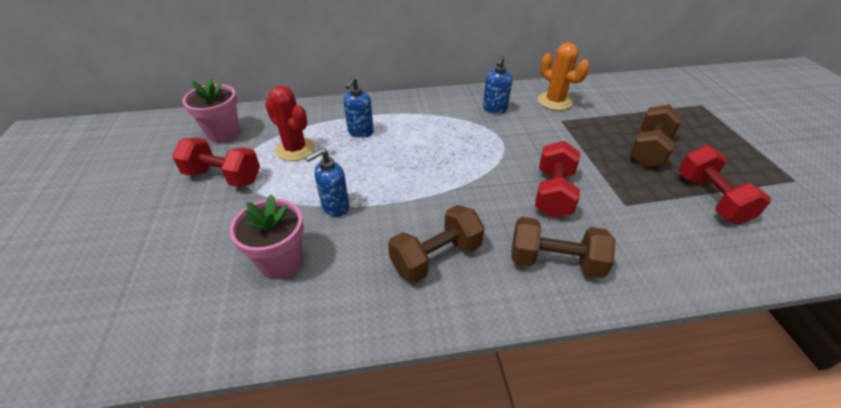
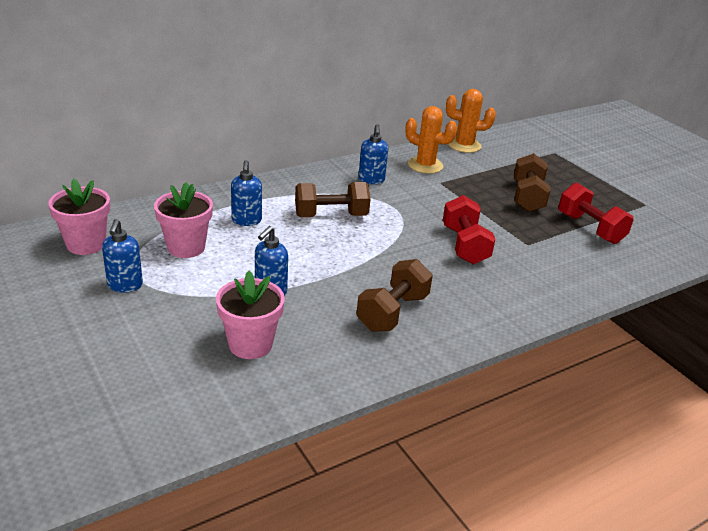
camera: 25 degrees left, 10 degrees down
red dumbbell [172,137,260,187] -> blue soap dispenser [102,219,143,292]
red cactus [265,86,315,161] -> pink flower pot [154,182,213,258]
brown dumbbell [511,217,616,278] -> brown dumbbell moved to [295,182,371,217]
none -> orange cactus [446,89,496,153]

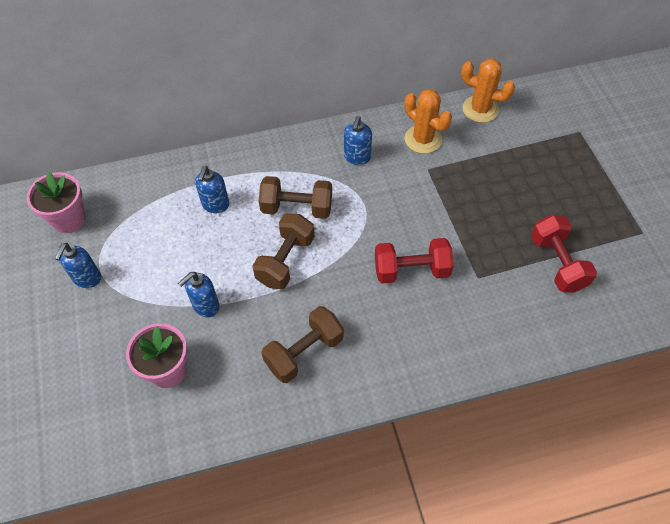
camera: 20 degrees right, 25 degrees up
pink flower pot [154,182,213,258] -> none
red dumbbell [443,195,495,264] -> red dumbbell turned 75 degrees clockwise [375,238,454,283]
brown dumbbell [514,153,551,212] -> brown dumbbell moved to [252,214,315,289]

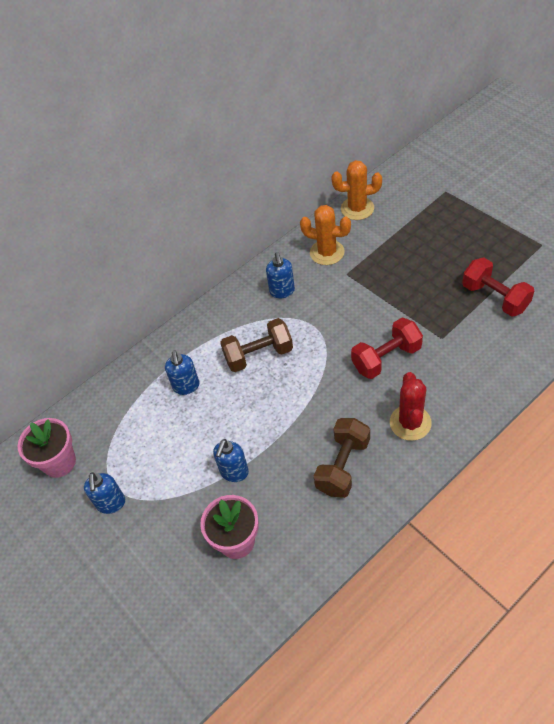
camera: 20 degrees left, 5 degrees down
brown dumbbell [252,214,315,289] -> none
none -> red cactus [390,372,432,441]

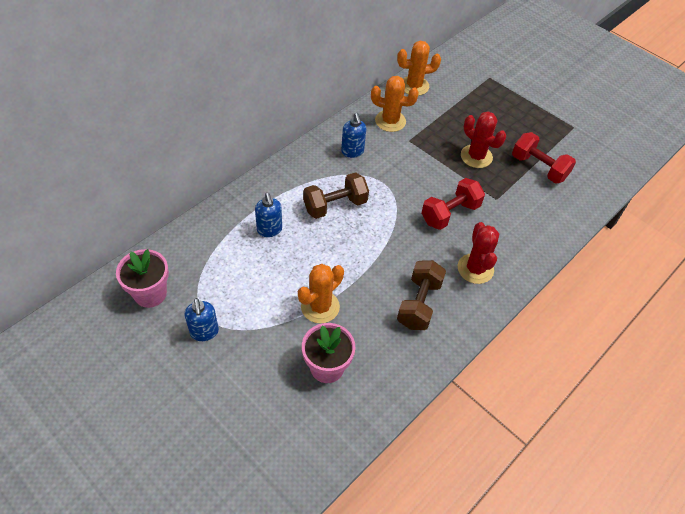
camera: 15 degrees left, 0 degrees up
blue soap dispenser [213,439,249,482] -> orange cactus [298,264,344,323]
none -> red cactus [461,111,506,168]

